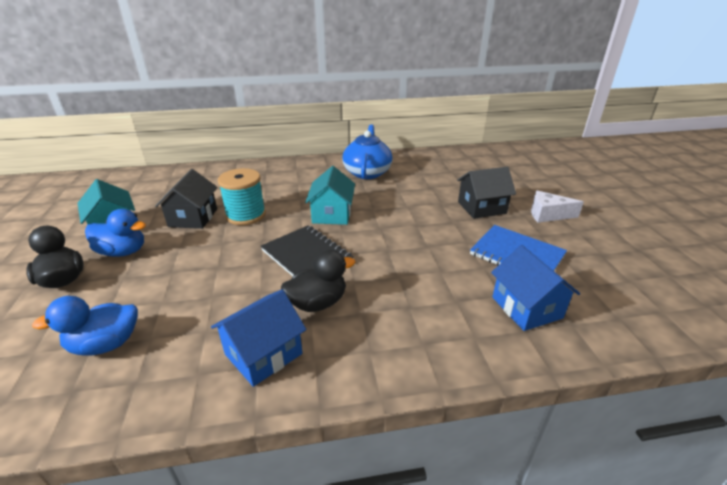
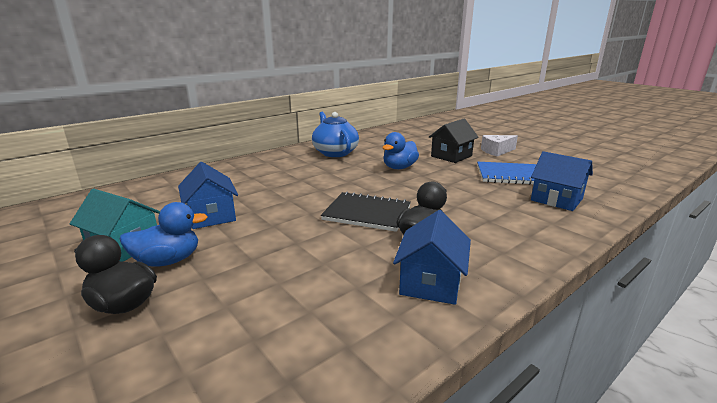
camera: 30 degrees left, 10 degrees down
blue duck [32,296,138,356] -> blue duck moved to [382,132,419,169]
black house [155,169,217,229] -> blue house [178,162,238,229]
turquoise spool [218,168,266,225] -> none
turquoise house [305,166,355,225] -> none

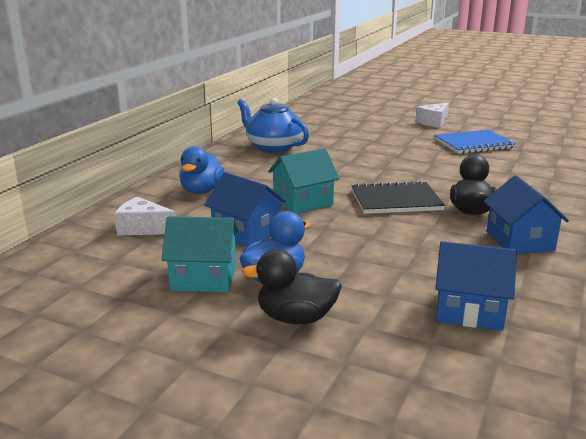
camera: 25 degrees left, 0 degrees up
blue duck [382,132,419,169] -> blue duck moved to [179,146,225,194]
black house [429,119,479,163] -> none
blue house [531,151,593,211] -> blue house moved to [435,241,517,331]
none -> white cheese [114,197,176,236]
none -> turquoise house [268,148,339,214]

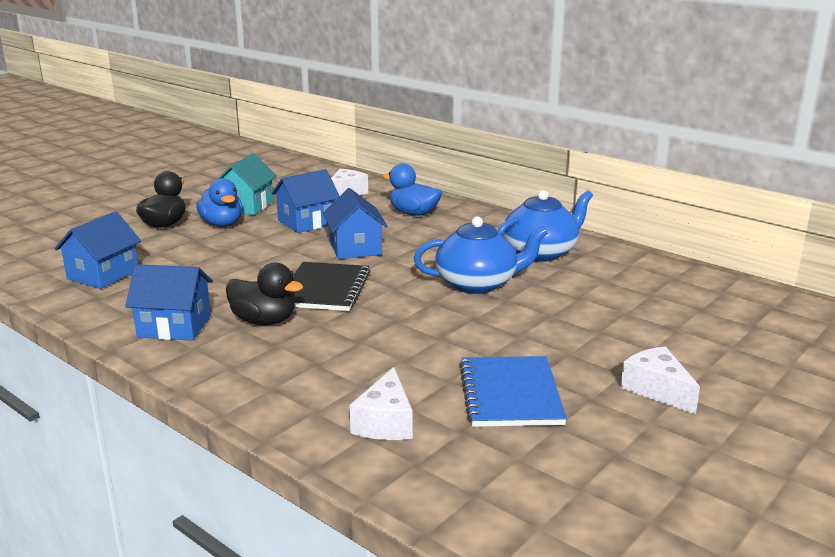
camera: 105 degrees right, 0 degrees up
turquoise house [268,148,339,214] -> blue house [323,188,388,259]
none -> white cheese [350,367,413,440]
none -> blue teapot [414,216,548,294]

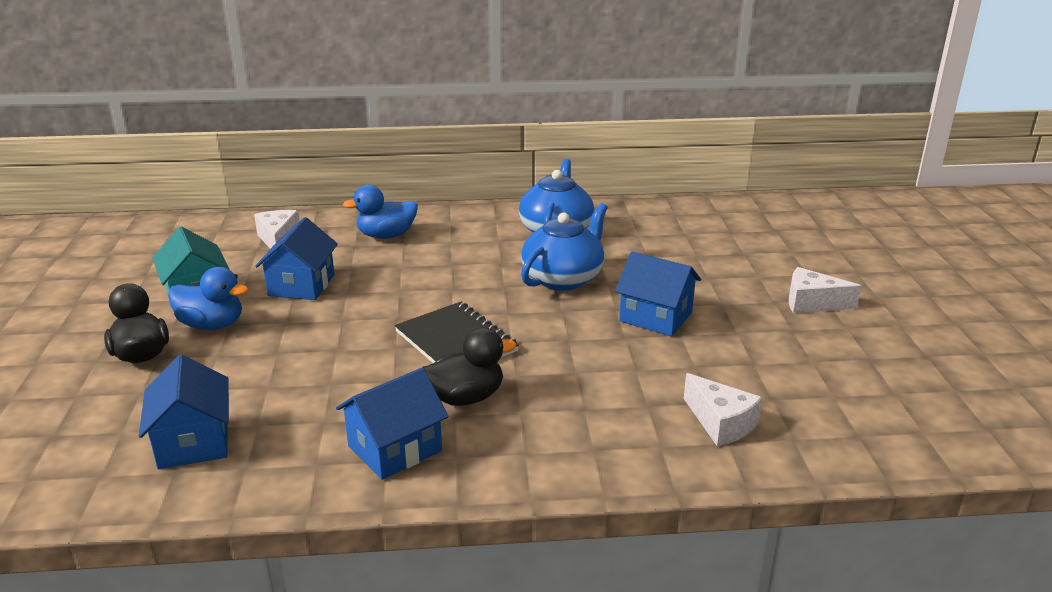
camera: 45 degrees left, 5 degrees up
blue house [323,188,388,259] -> blue house moved to [615,251,701,336]
blue notebook [459,356,567,427] -> none

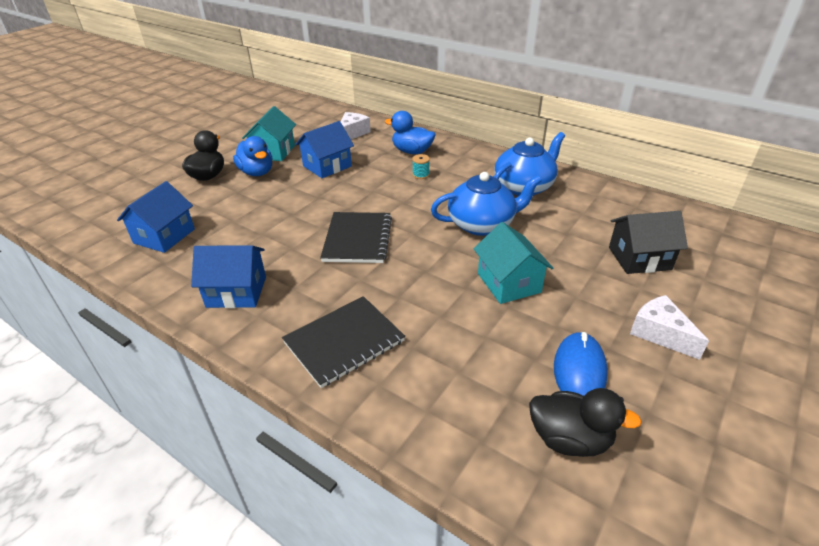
camera: 40 degrees right, 10 degrees up
black duck [423,327,516,406] -> black duck moved to [529,388,642,457]
blue house [615,251,701,336] -> turquoise house [474,222,553,304]
white cheese [684,373,763,446] -> none
none -> black notebook [282,296,405,388]
none -> turquoise spool [412,154,430,179]
none -> blue mouse [554,332,608,396]
none -> black house [609,211,688,274]

